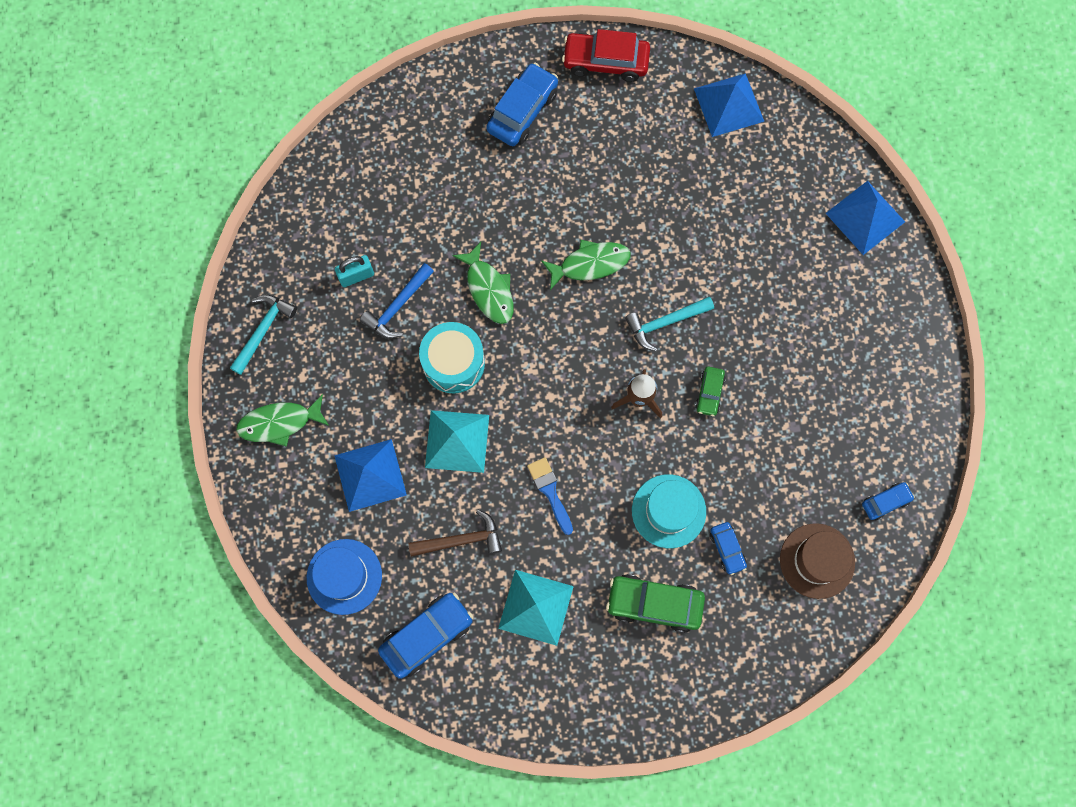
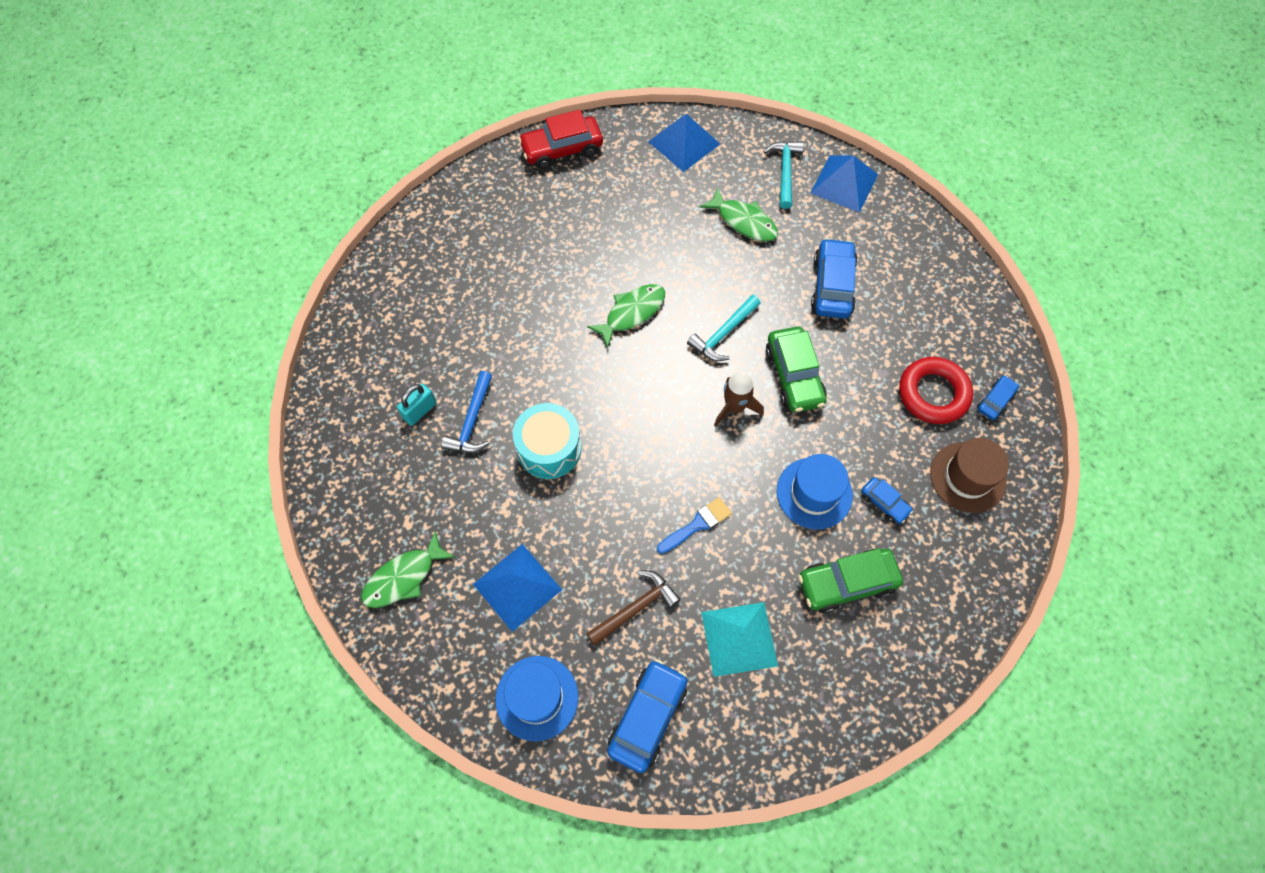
camera: 25 degrees left, 10 degrees down
turquoise hammer [230,294,297,375] -> turquoise hammer moved to [763,141,804,209]
turquoise pyramid [425,410,489,473] -> none
green fish [452,242,514,324] -> green fish moved to [700,188,778,241]
blue car [486,63,558,146] -> blue car moved to [811,238,858,319]
blue brush [527,457,573,535] -> blue brush turned 105 degrees clockwise [657,497,732,554]
turquoise hat [632,474,706,548] -> blue hat [777,454,853,529]
green car [695,367,726,417] -> green car [766,327,827,412], size x1.84
none -> red ring [899,357,973,424]

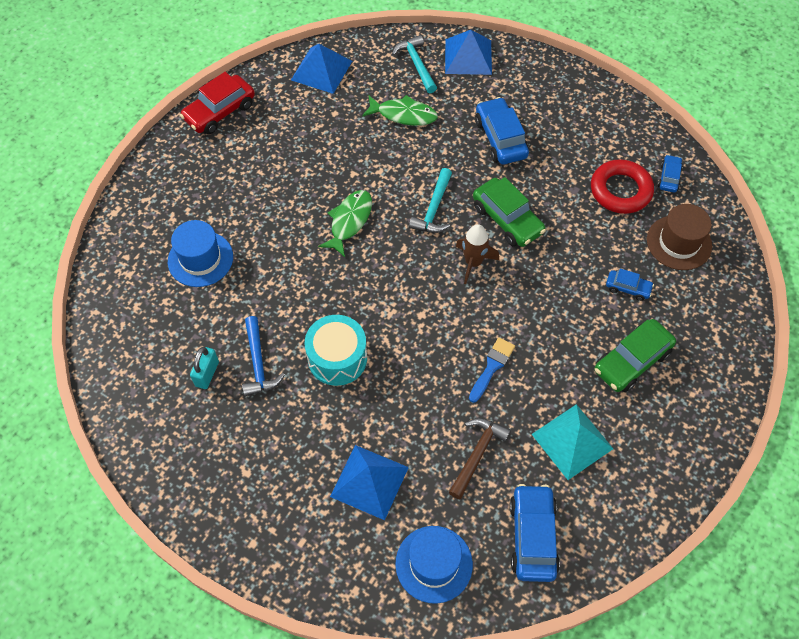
camera: 25 degrees left, 5 degrees down
green fish [361,531,456,608] -> none
blue hat [777,454,853,529] -> blue hat moved to [168,220,233,287]

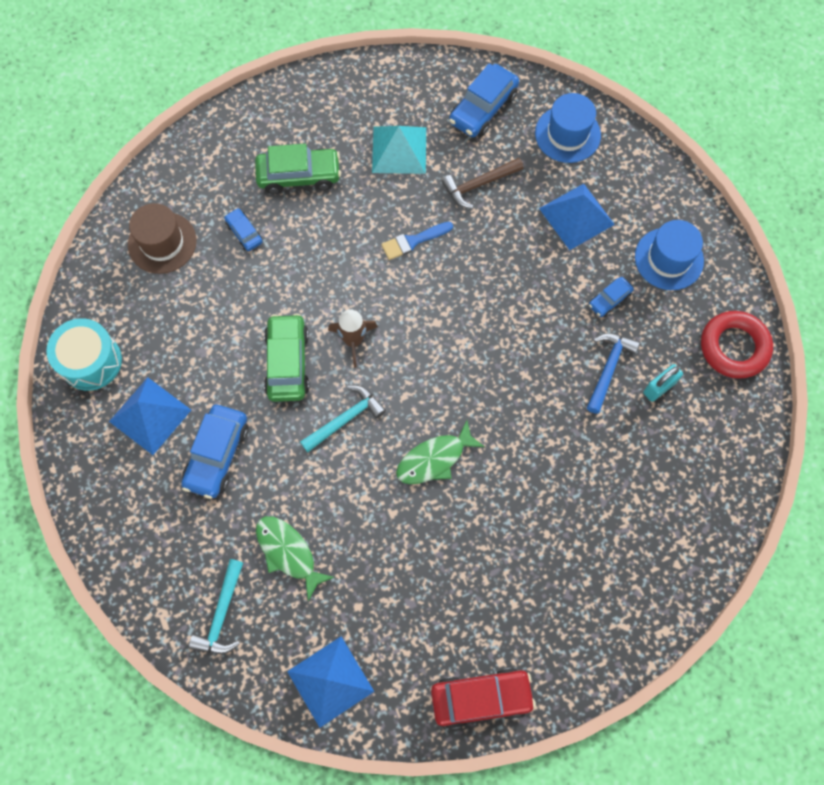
camera: 145 degrees left, 10 degrees up
blue hat [168,220,233,287] -> blue hat moved to [635,220,704,290]
turquoise drum [305,315,367,386] -> turquoise drum moved to [46,318,122,391]
blue pyramid [445,30,492,75] -> blue pyramid moved to [109,377,191,455]
red ring [591,159,654,214] -> red ring moved to [701,311,773,379]
blue car [658,155,683,192] -> blue car moved to [589,277,634,317]

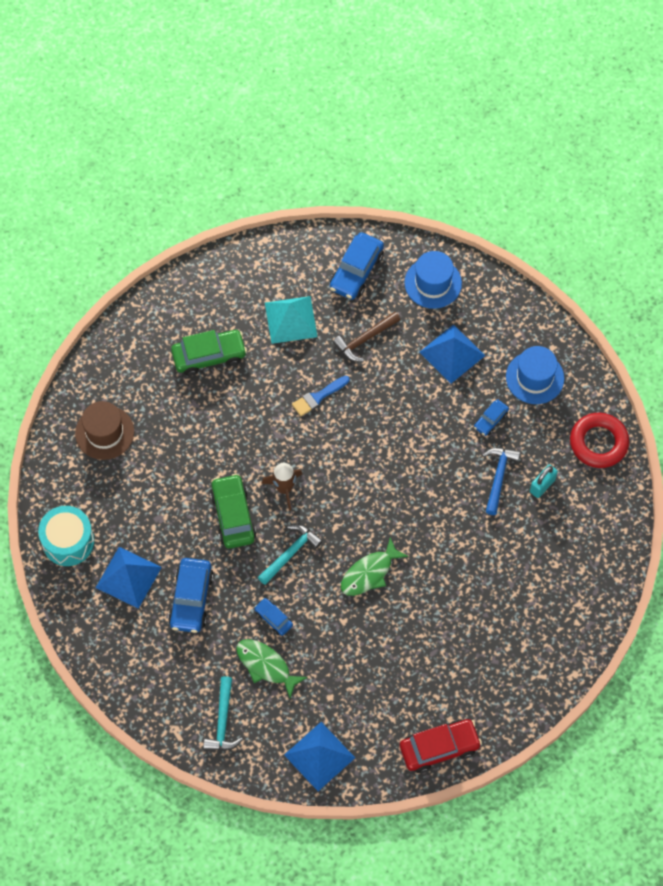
camera: 10 degrees left, 5 degrees down
blue car [224,208,263,251] -> blue car moved to [254,598,293,636]

